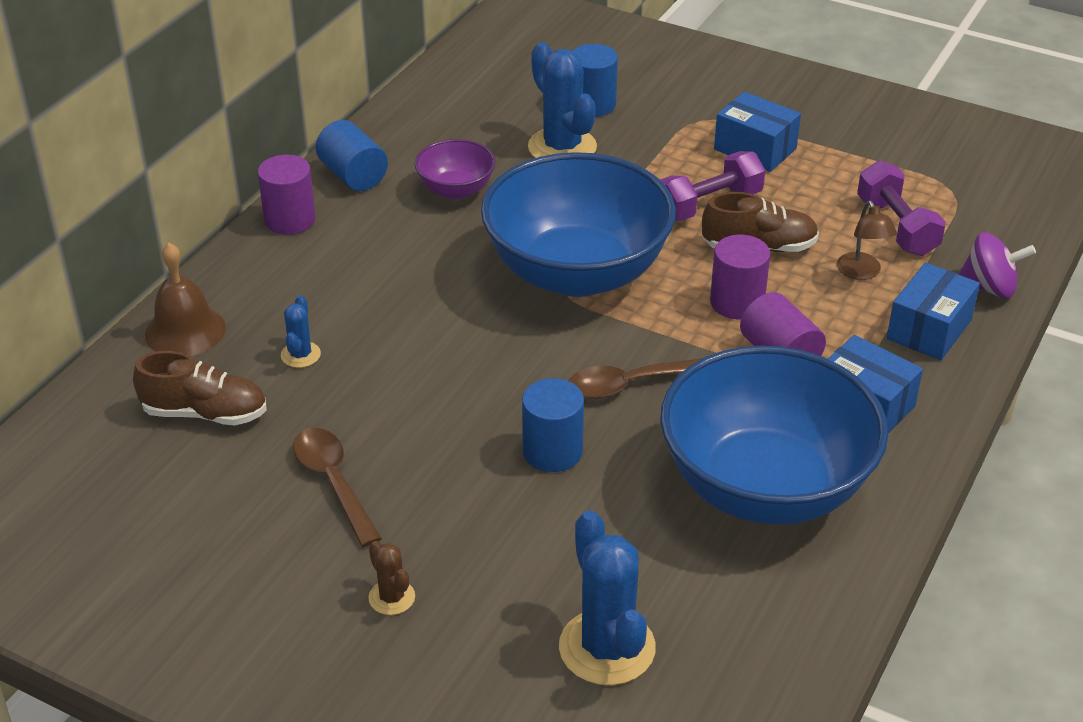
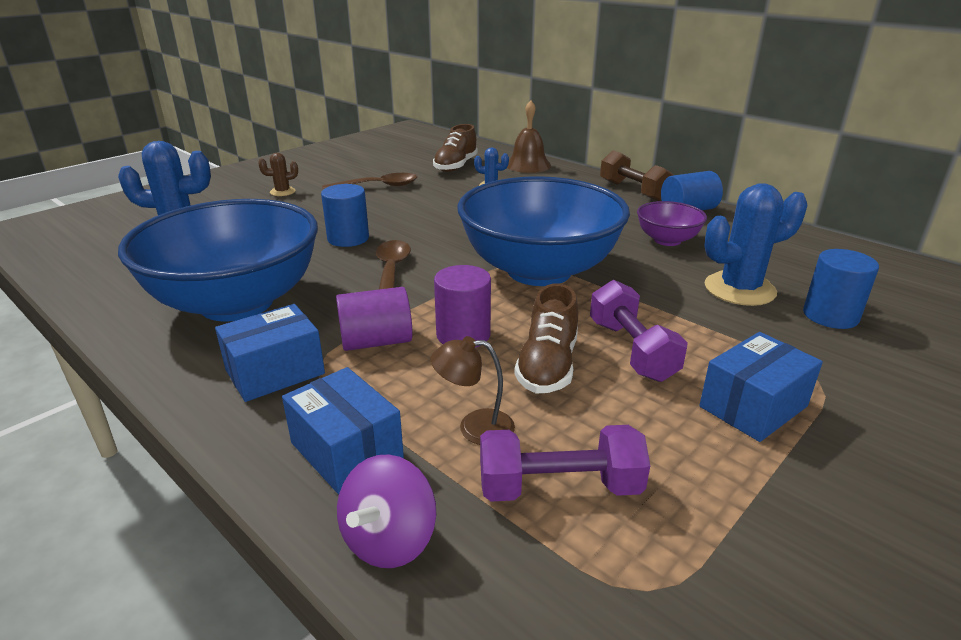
camera: 105 degrees right, 10 degrees down
purple cylinder [258,155,316,235] -> brown dumbbell [600,150,674,201]

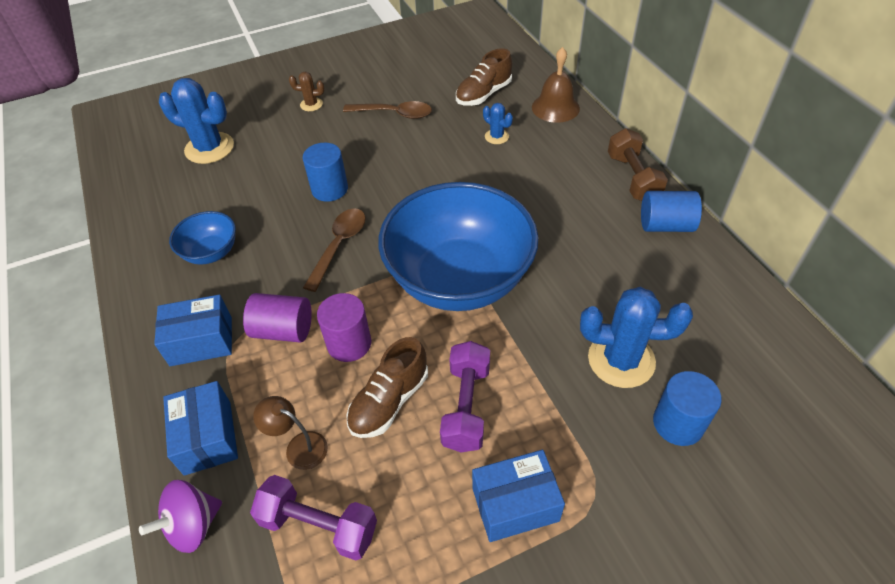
camera: 25 degrees right, 20 degrees up
blue bowl [118,199,318,322] -> blue bowl [169,211,236,265], size x0.45
purple bowl [637,201,707,246] -> none

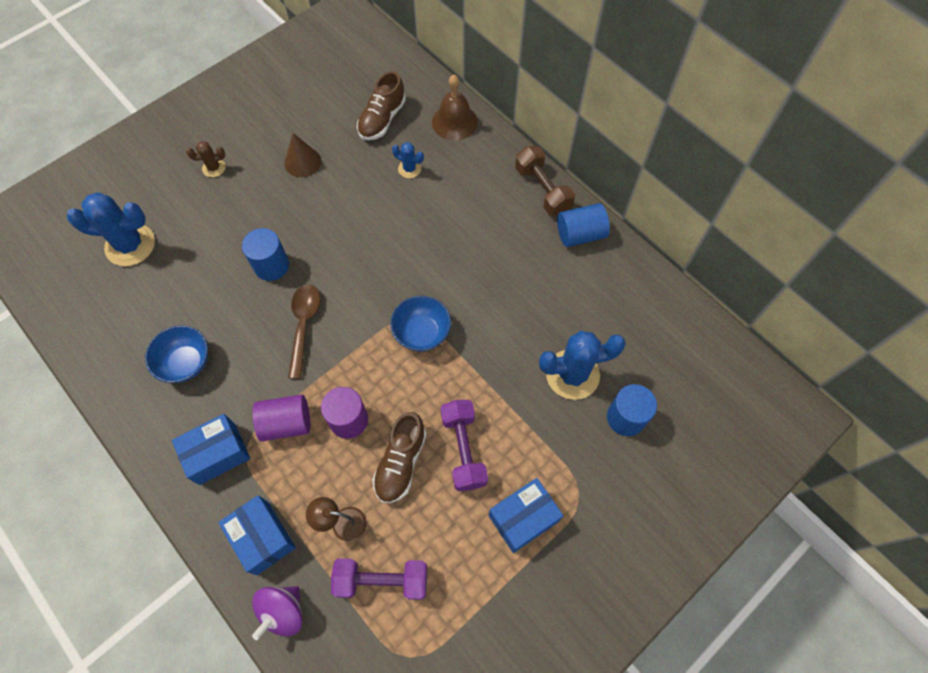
camera: 20 degrees left, 15 degrees up
brown spoon [343,101,432,119] -> brown cone [284,133,321,177]
blue bowl [378,182,539,311] -> blue bowl [390,296,451,352], size x0.45

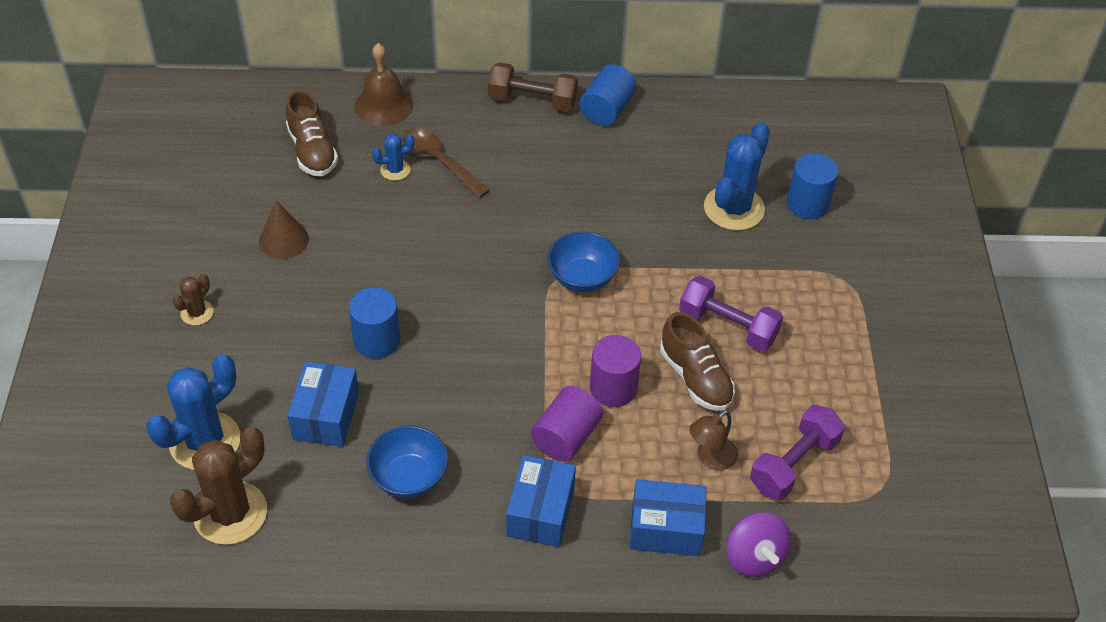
camera: 50 degrees left, 15 degrees down
brown spoon [288,284,320,379] -> brown spoon moved to [403,128,490,198]
blue box [489,478,564,553] -> blue box moved to [287,362,359,447]
none -> brown cactus [170,427,267,545]

